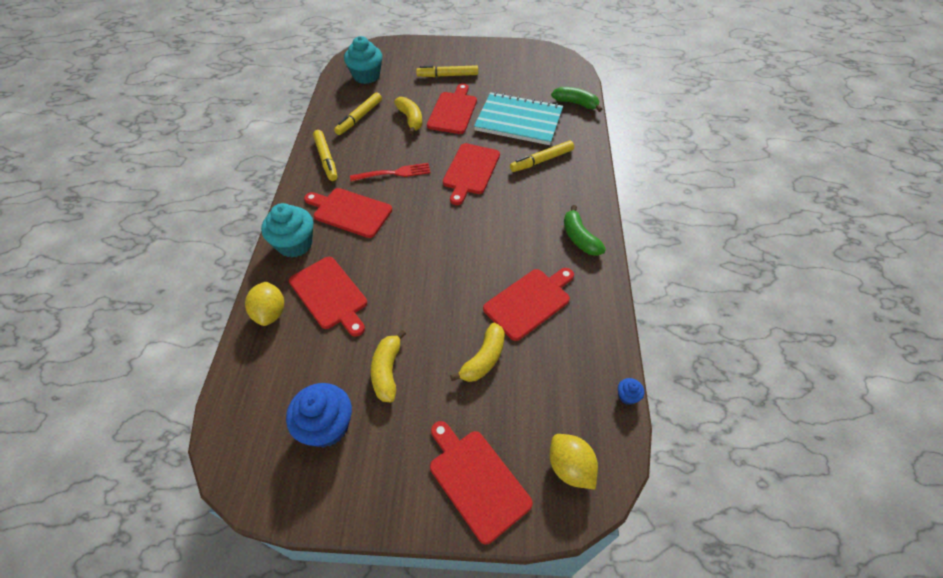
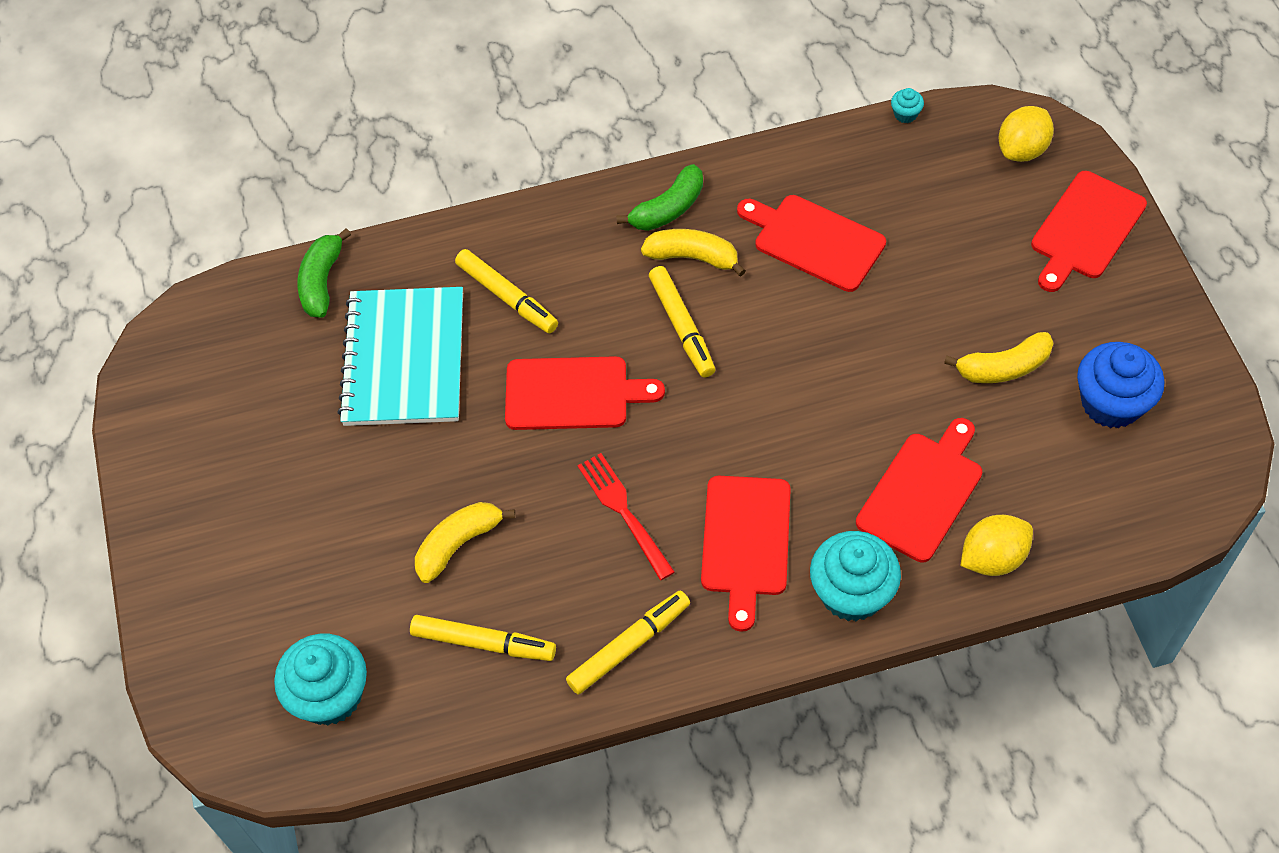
camera: 105 degrees left, 5 degrees up
yellow marker [416,65,478,77] -> yellow marker moved to [649,266,715,377]
red cutting board [427,83,477,134] -> none
yellow banana [450,323,505,382] -> yellow banana moved to [641,229,746,277]
blue cupcake [618,378,644,405] -> turquoise cupcake [891,88,924,123]

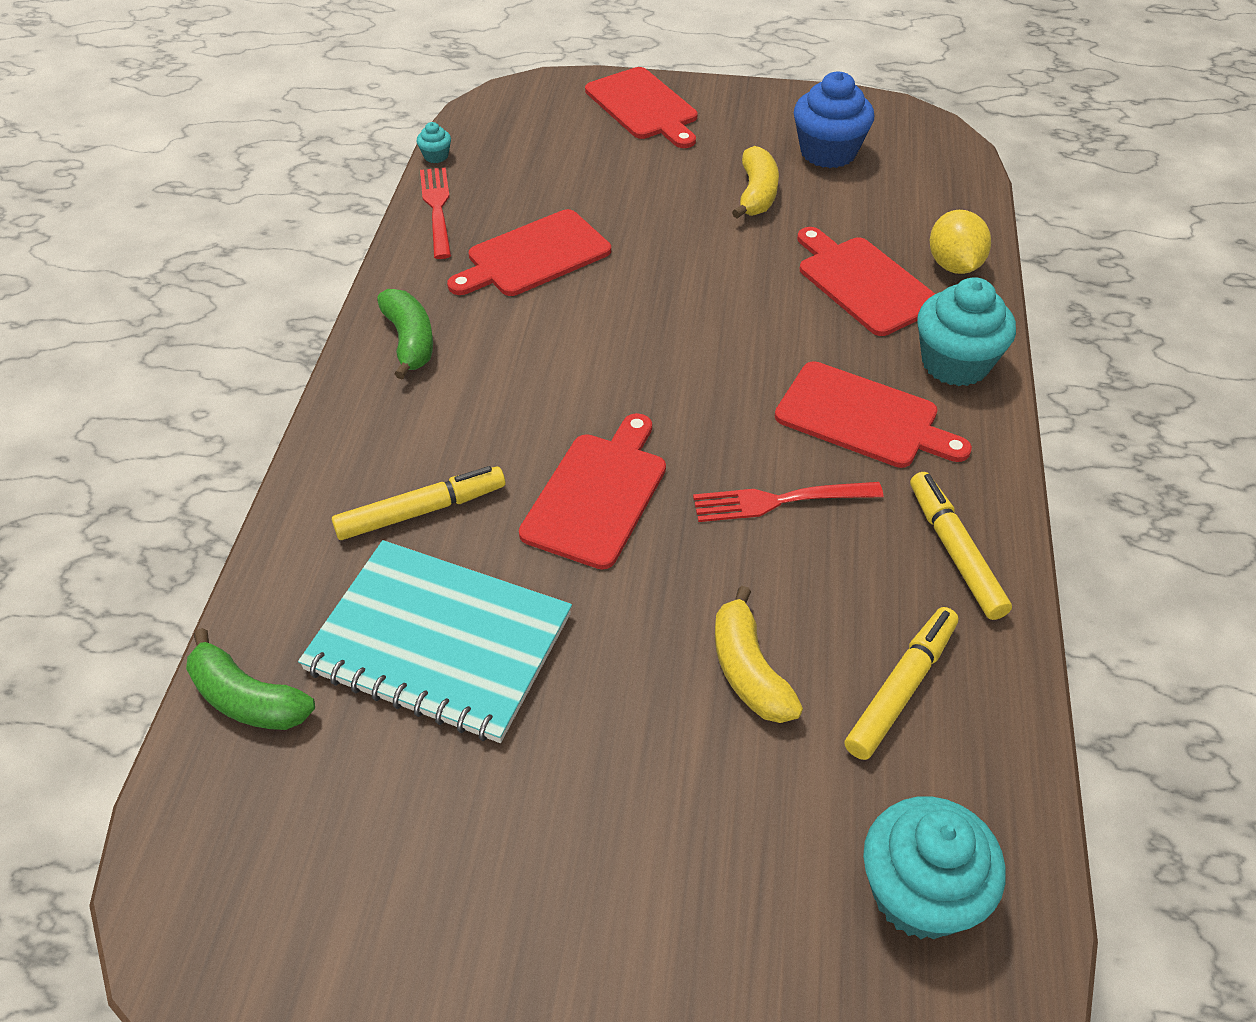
camera: 70 degrees left, 10 degrees down
yellow banana [641,229,746,277] -> none
yellow marker [649,266,715,377] -> none
yellow lemon [998,106,1054,162] -> none
none -> red fork [420,167,451,259]

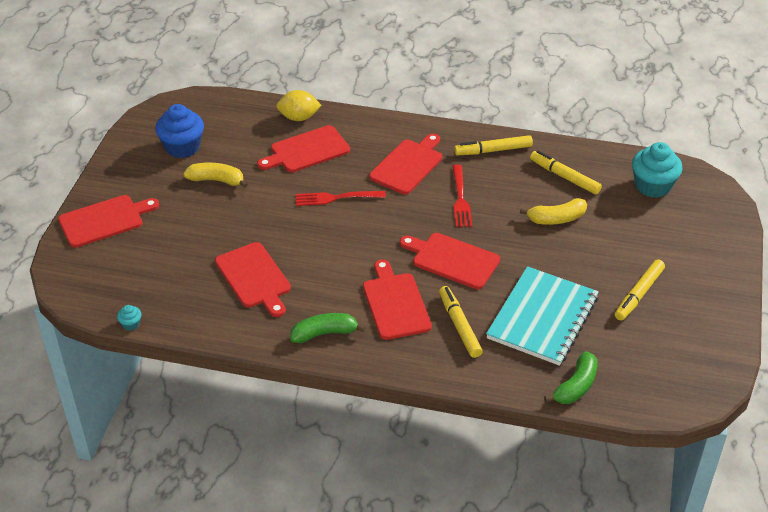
camera: 85 degrees left, 5 degrees down
red fork [420,167,451,259] -> red fork moved to [296,191,386,206]
turquoise cupcake [917,277,1016,386] -> none
none -> red cutting board [363,259,432,340]
none -> yellow marker [615,259,665,321]

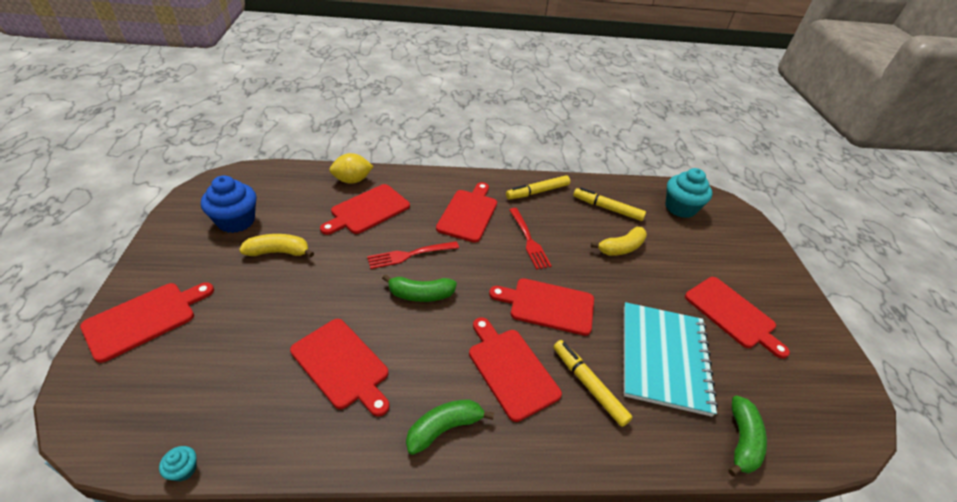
camera: 20 degrees left, 0 degrees up
yellow marker [615,259,665,321] -> red cutting board [685,277,790,359]
none -> green banana [382,274,457,302]

